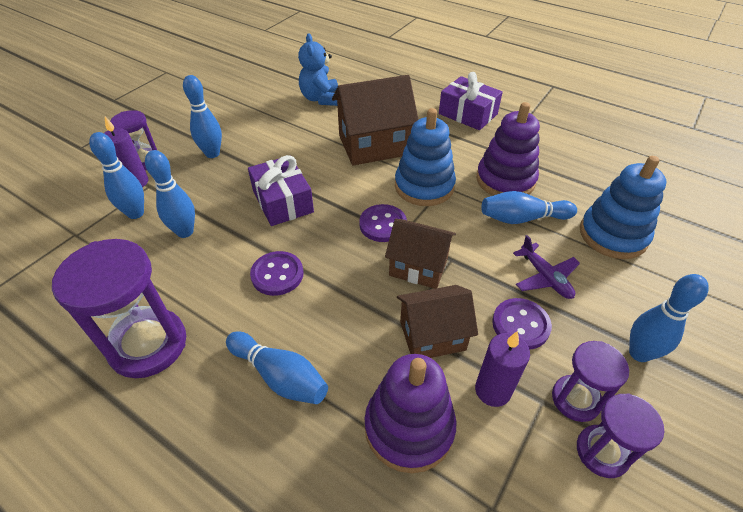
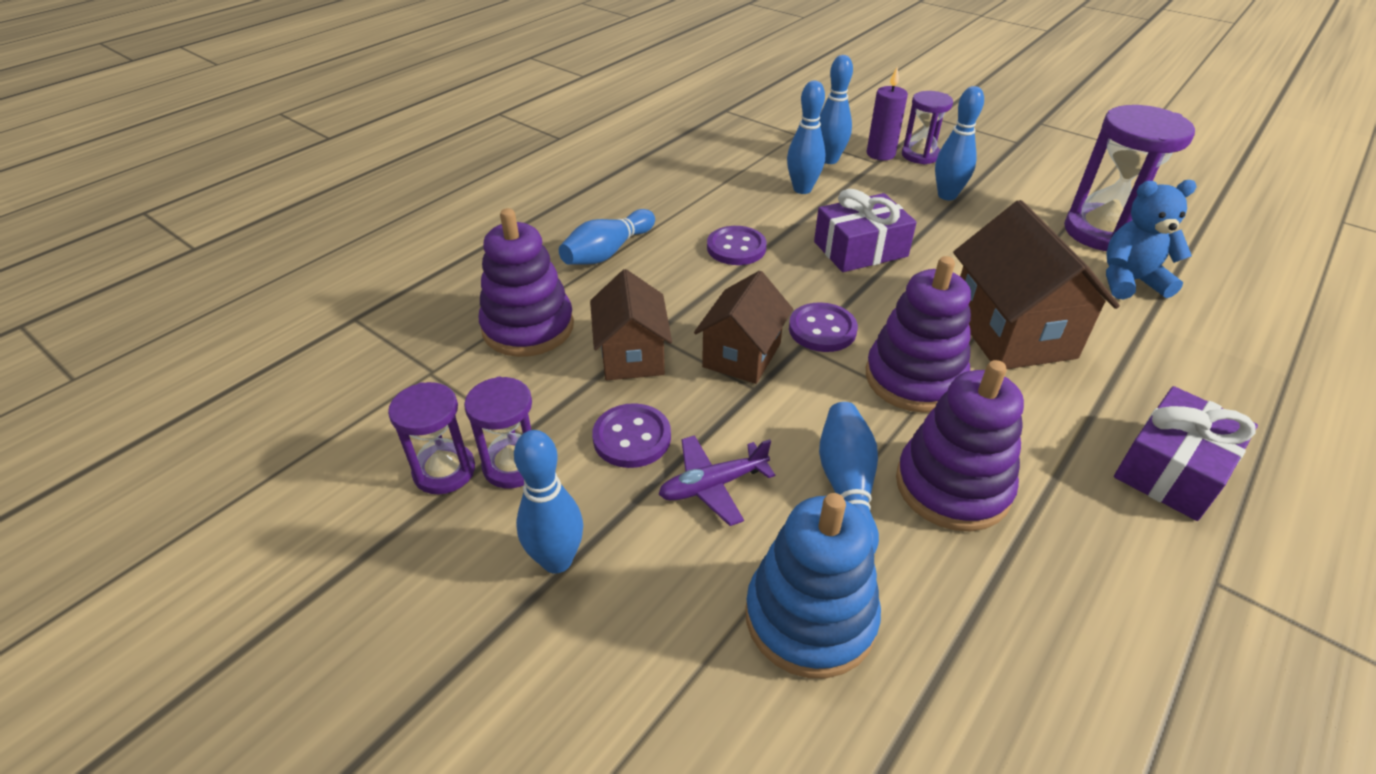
camera: 95 degrees right, 5 degrees down
purple hourglass [52,239,186,378] -> purple hourglass moved to [1064,105,1195,251]
blue stacking toy [395,108,456,206] -> purple stacking toy [866,256,971,413]
purple candle [475,331,530,407] -> none

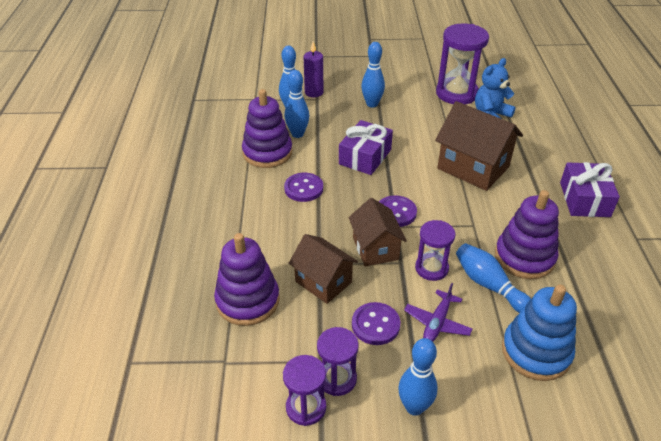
camera: 40 degrees left, 0 degrees up
blue bowling pin [559,209,655,265] -> none
purple stacking toy [866,256,971,413] -> purple stacking toy moved to [242,89,292,168]
purple hourglass [902,91,953,164] -> purple hourglass moved to [415,220,456,281]

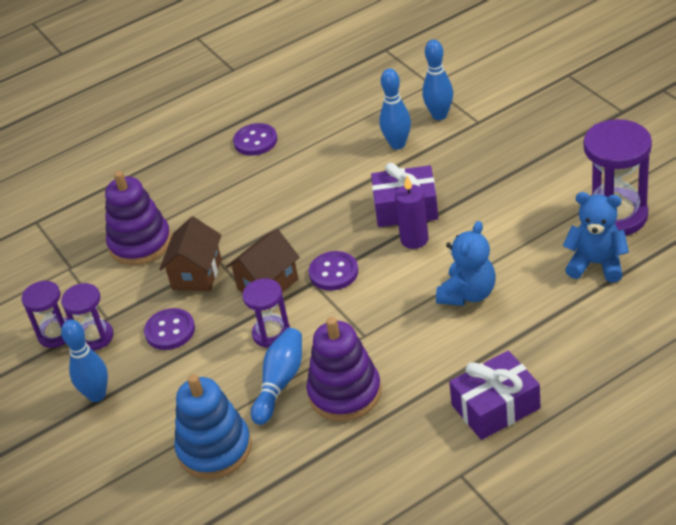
camera: 65 degrees right, 0 degrees up
purple stacking toy [242,89,292,168] -> none
purple button [284,173,323,202] -> purple button moved to [233,123,277,155]
purple candle [304,42,323,97] -> purple candle moved to [395,176,429,249]
blue bowling pin [361,42,385,108] -> none
purple plane [404,283,472,342] -> none
brown house [435,101,523,191] -> blue teddy bear [436,221,496,306]

